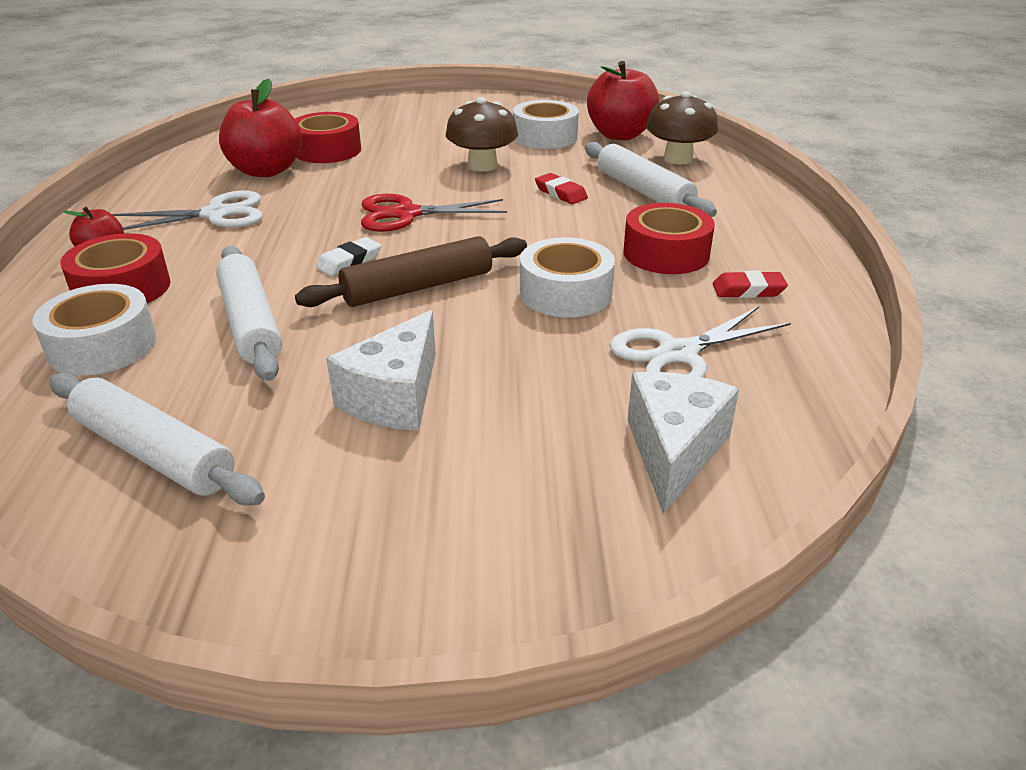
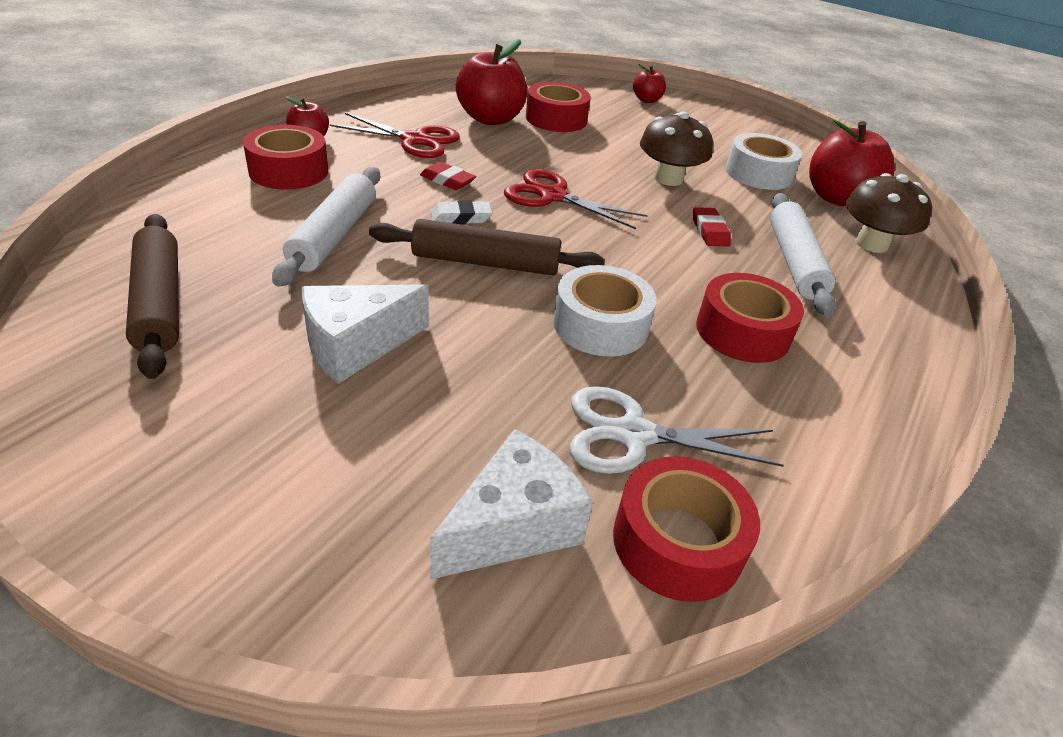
camera: 30 degrees right, 5 degrees up
white tape [32,284,156,376] -> none
white rolling pin [49,372,265,505] -> brown rolling pin [126,214,179,379]
white scissors [112,190,263,230] -> red scissors [330,113,460,158]
red eraser [713,271,788,298] -> red eraser moved to [420,162,476,190]
none -> red tape [613,456,760,602]
none -> red apple [633,64,666,103]

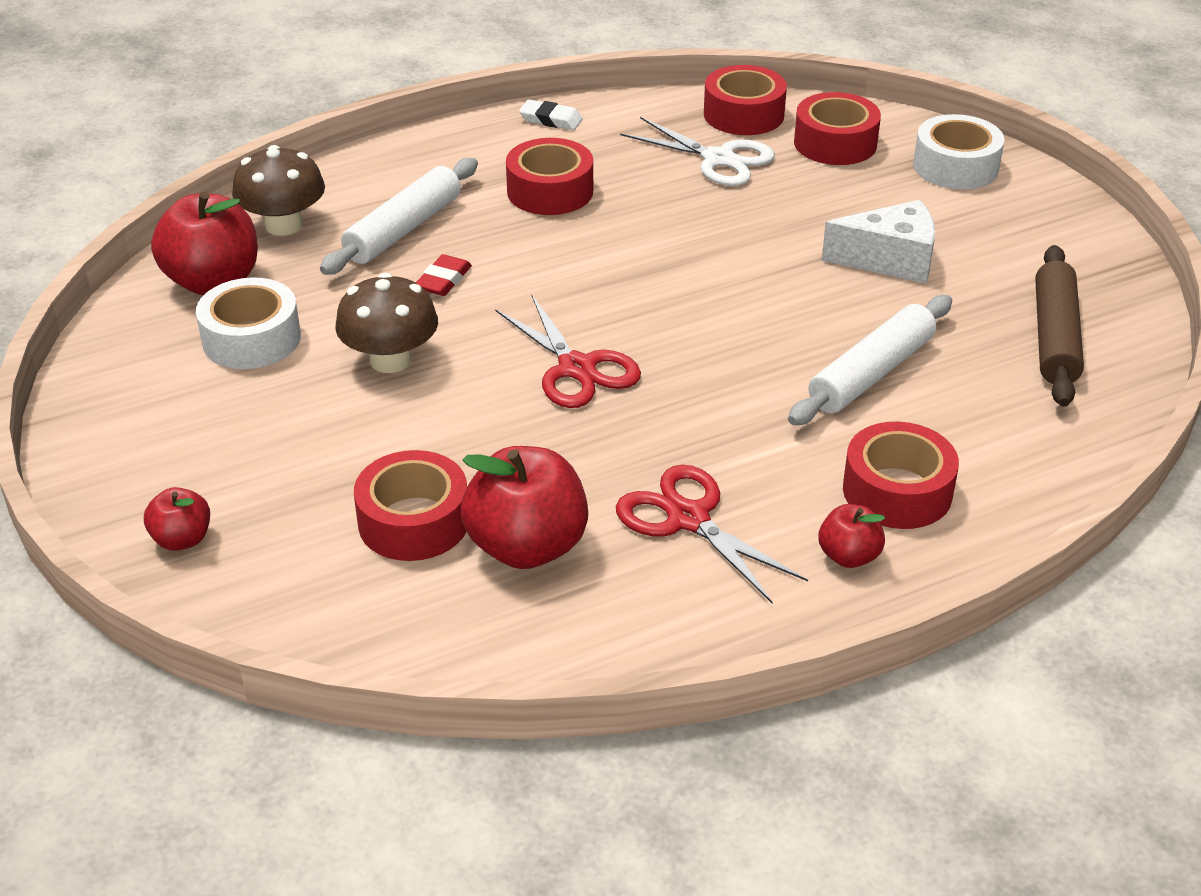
camera: 145 degrees left, 0 degrees up
brown rolling pin [369,219,605,275] -> none
red eraser [420,162,476,190] -> none
white cheese [430,429,593,580] -> red tape [794,92,881,165]
white eraser [431,200,492,224] -> white eraser moved to [519,99,583,130]
white tape [553,265,657,357] -> white tape moved to [913,114,1005,190]

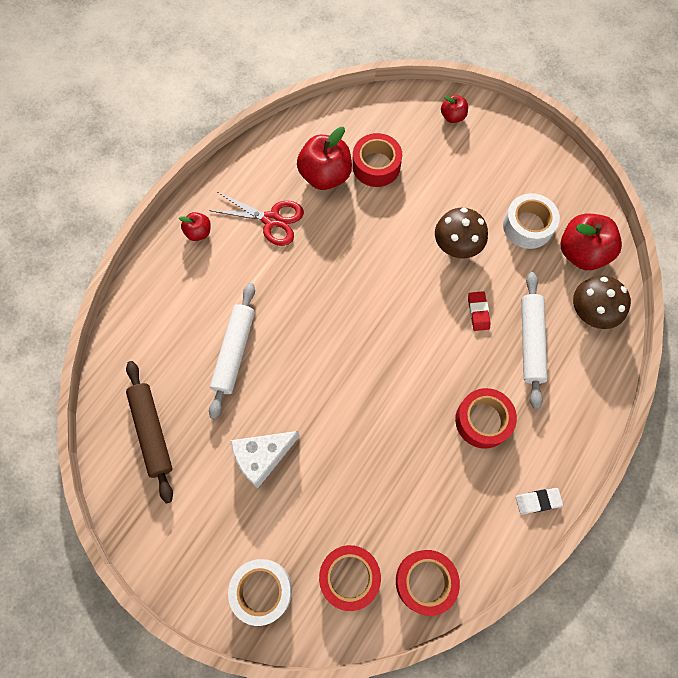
camera: 150 degrees right, 30 degrees up
red scissors [495,295,641,408] -> none
white scissors [620,117,775,186] -> none
red tape [843,422,959,529] -> none

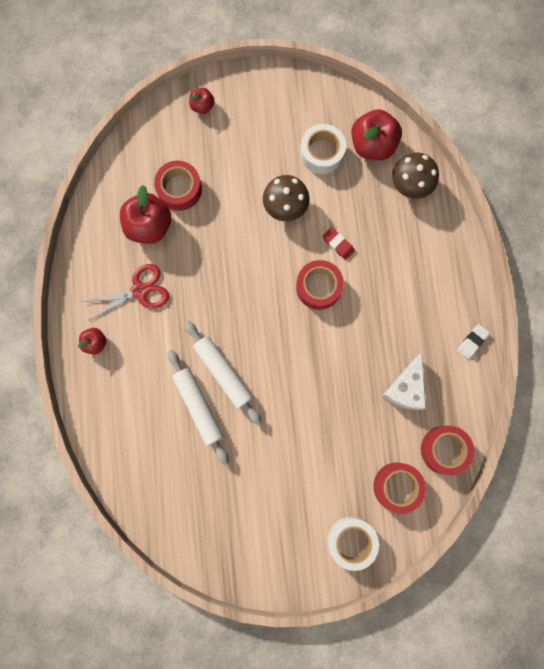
camera: 40 degrees left, 10 degrees up
brown rolling pin [126,361,173,503] -> none
white cheese [231,431,300,488] -> white cheese moved to [382,353,426,410]
red tape [455,388,517,449] -> red tape moved to [296,260,344,310]
white rolling pin [521,272,548,410] -> white rolling pin moved to [185,321,262,425]

